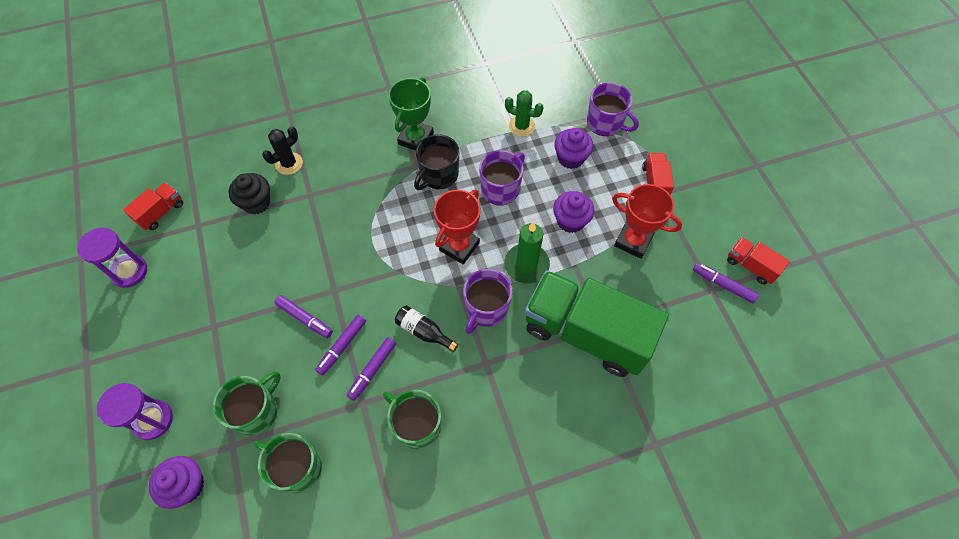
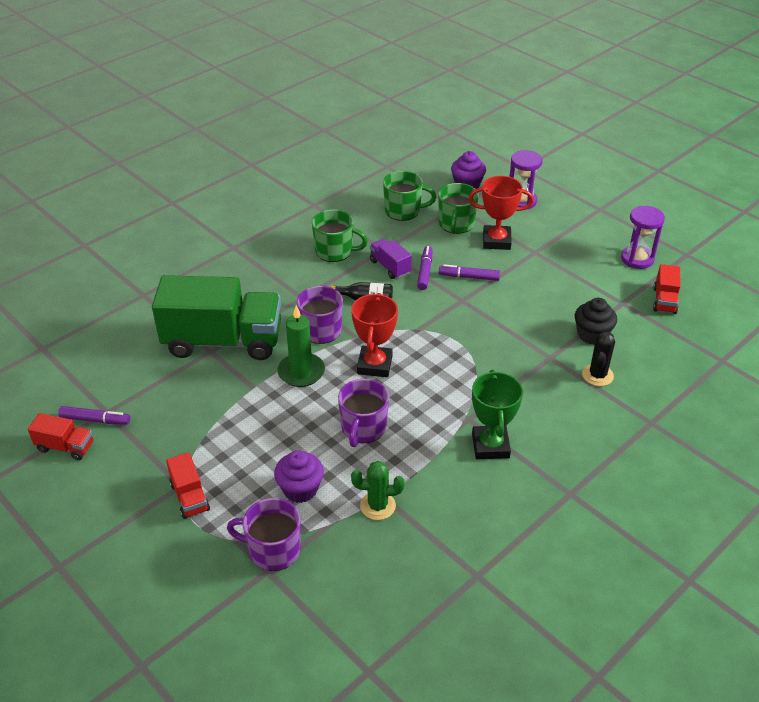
camera: 155 degrees right, 20 degrees down
purple marker [347,337,396,401] -> purple truck [370,239,412,279]
black mug [414,134,459,190] -> none
purple cupcake [553,191,595,233] -> none
red trophy [612,184,682,259] -> red trophy moved to [469,176,534,250]

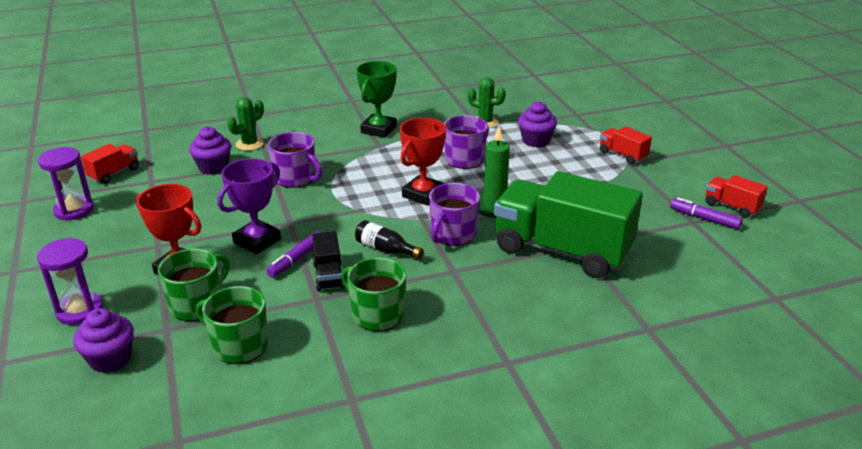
camera: 155 degrees left, 10 degrees down
red truck [166,452,210,519] -> red truck turned 45 degrees counterclockwise [600,126,652,165]
purple mug [227,498,301,571] -> purple mug moved to [268,132,322,188]
purple truck [370,239,412,279] -> black truck [312,231,345,291]
purple marker [439,264,500,281] -> purple trophy [217,158,281,254]
black cupcake [575,298,617,345] -> purple cupcake [189,126,231,175]
black cactus [582,332,615,386] -> green cactus [228,97,264,151]

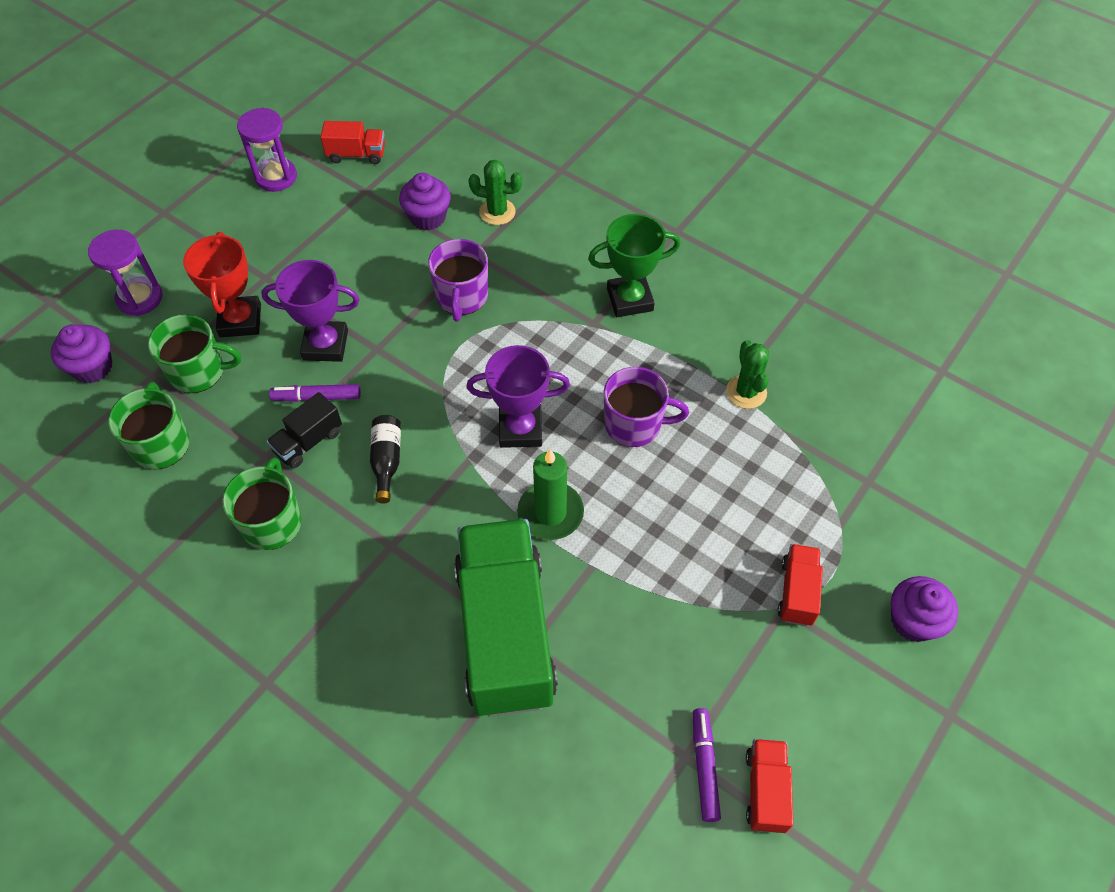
camera: 55 degrees right, 25 degrees up
red trophy [400,118,446,206] -> purple trophy [466,345,570,448]
purple mug [429,183,480,246] -> none
purple cupcake [518,101,557,147] -> purple cupcake moved to [891,576,958,642]

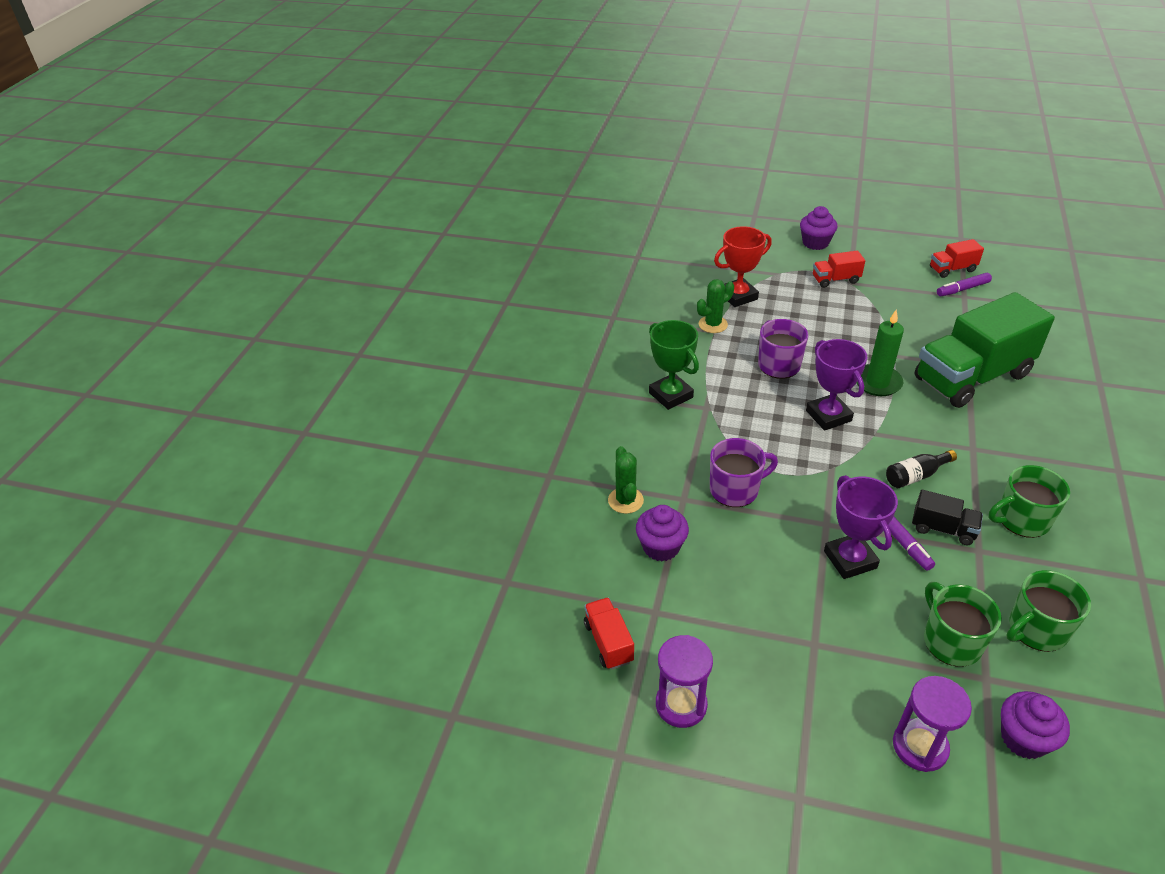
camera: 110 degrees left, 15 degrees down
red trophy [183,232,261,337] -> red trophy moved to [714,226,772,307]

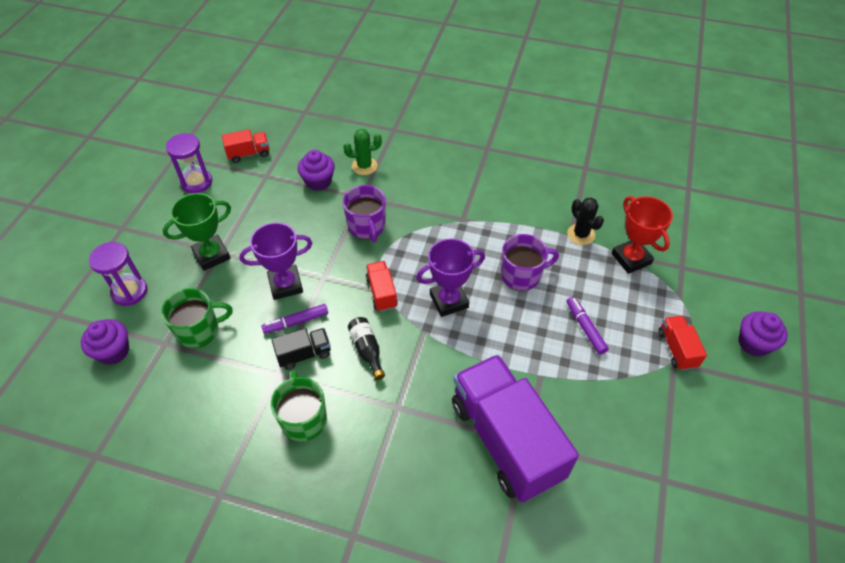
camera: 90 degrees right, 10 degrees up
green trophy [649,320,699,410] -> green trophy moved to [163,193,231,271]
green cactus [697,279,734,333] -> black cactus [567,197,604,245]
green candle [857,309,904,396] -> none
black truck [912,490,983,545] -> black truck turned 135 degrees counterclockwise [271,328,331,370]
green truck [915,292,1055,408] -> purple truck [452,354,579,503]
red truck [930,239,984,278] -> red truck moved to [366,261,398,312]
purple marker [937,273,992,296] -> purple marker moved to [567,297,609,355]
green mug [1006,570,1091,652] -> none

